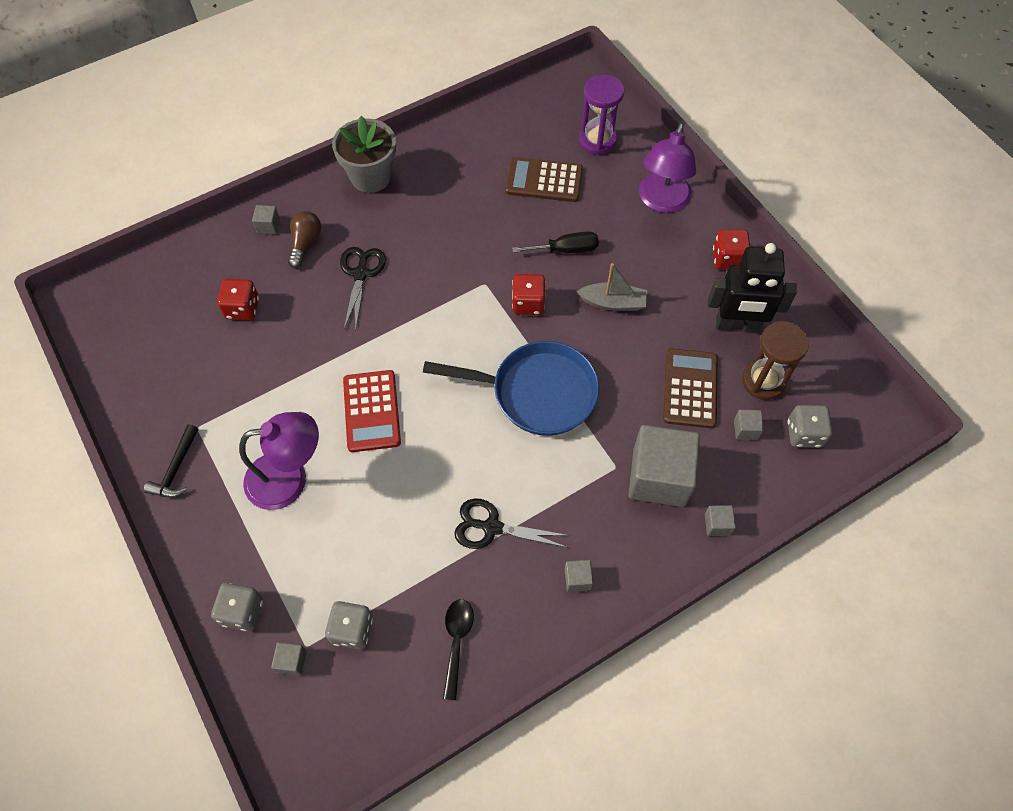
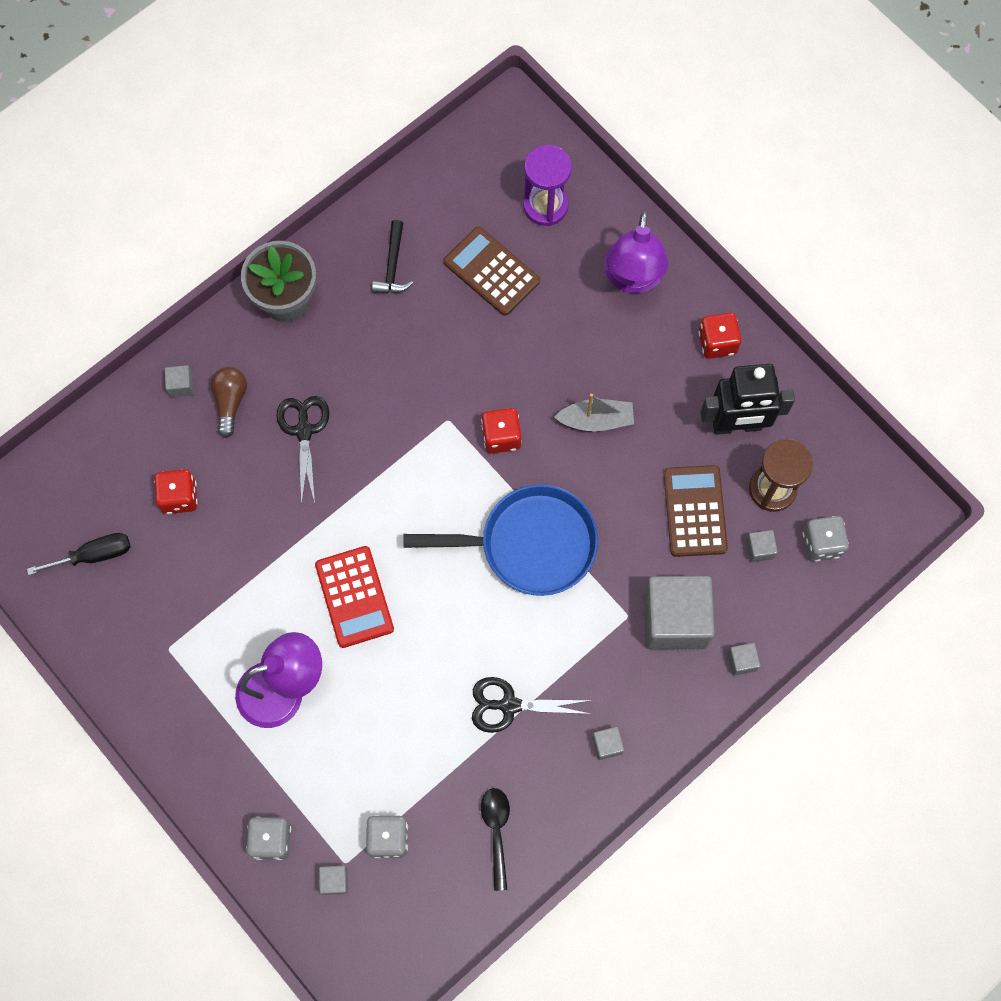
camera: 10 degrees left, 10 degrees up
black hammer [144,424,198,498] -> black hammer moved to [372,220,413,293]
brown calculator [505,157,583,202] -> brown calculator turned 45 degrees clockwise [443,227,540,316]
black screwdriver [512,231,599,253] -> black screwdriver moved to [27,533,131,575]

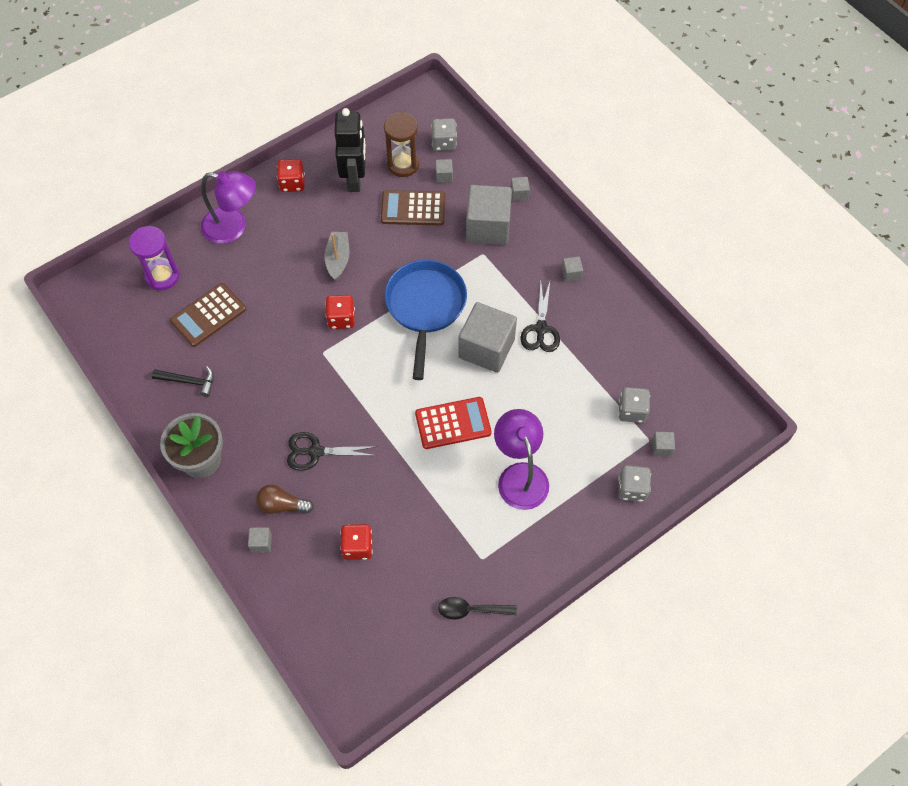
camera: 85 degrees left, 10 degrees down
black screwdriver [27,533,131,575] -> none
black spoon [481,788,510,891] -> black spoon moved to [438,597,517,620]
none -> grey cube [458,302,517,373]

